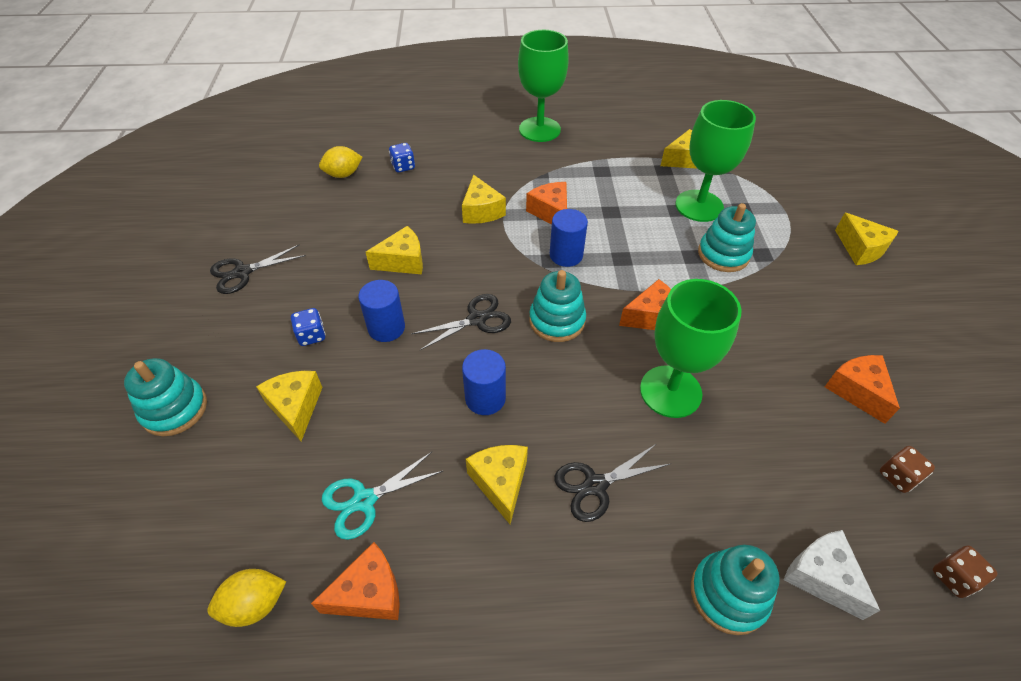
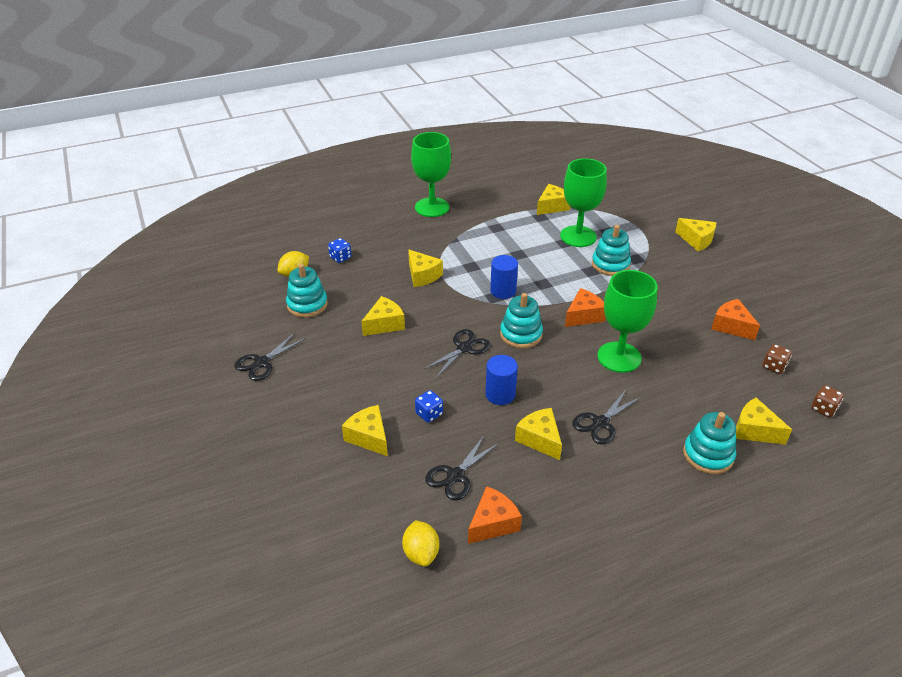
camera: 20 degrees left, 10 degrees down
turquoise stacking toy [124,358,207,436] -> turquoise stacking toy moved to [286,264,328,318]
yellow lemon [207,569,286,627] -> yellow lemon turned 60 degrees counterclockwise [402,520,439,566]
blue dice [291,308,326,346] -> blue dice moved to [415,390,443,423]
turquoise scissors [322,452,443,540] -> black scissors [425,436,499,501]
blue cylinder [358,280,405,342] -> none
orange cheese [526,182,567,224] -> none
white cheese [784,530,880,620] -> yellow cheese [736,398,792,445]

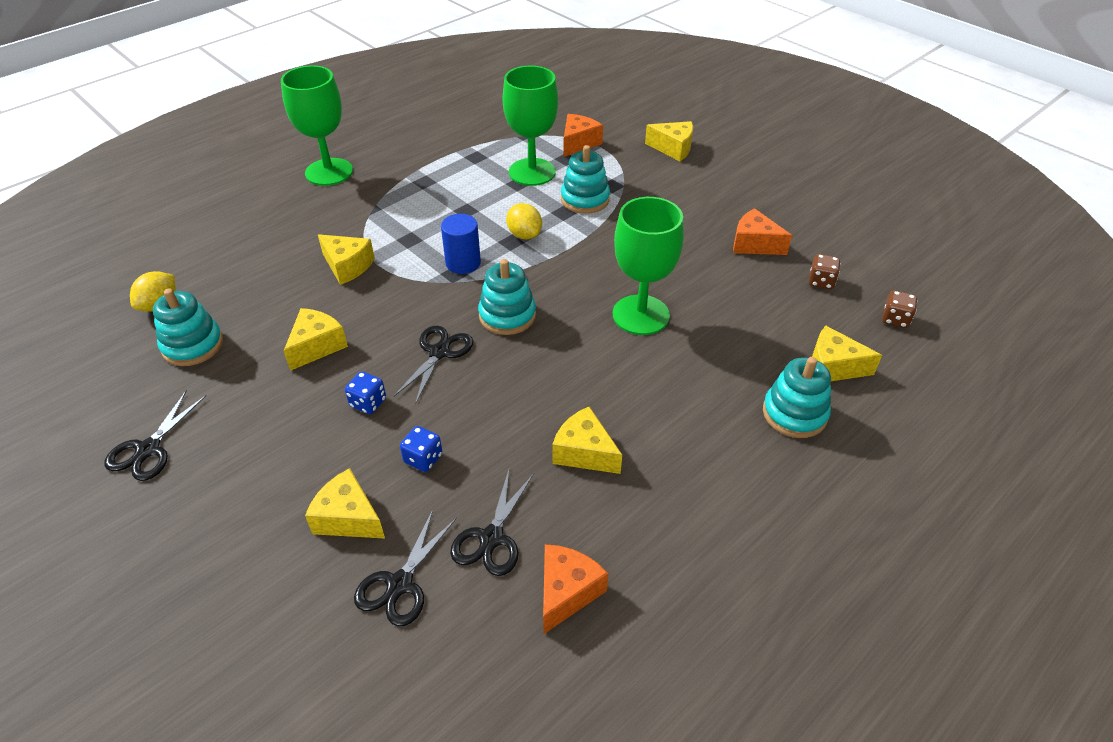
camera: 20 degrees left, 5 degrees up
blue dice [328,238,351,263] -> blue dice moved to [345,372,386,414]
yellow lemon [402,520,439,566] -> yellow lemon moved to [506,203,542,239]
blue cylinder [485,355,518,405] -> none
yellow cheese [537,184,570,215] -> none
orange cheese [565,288,606,327] -> orange cheese moved to [563,114,603,157]
black scissors [573,390,641,445] -> black scissors moved to [354,510,457,626]

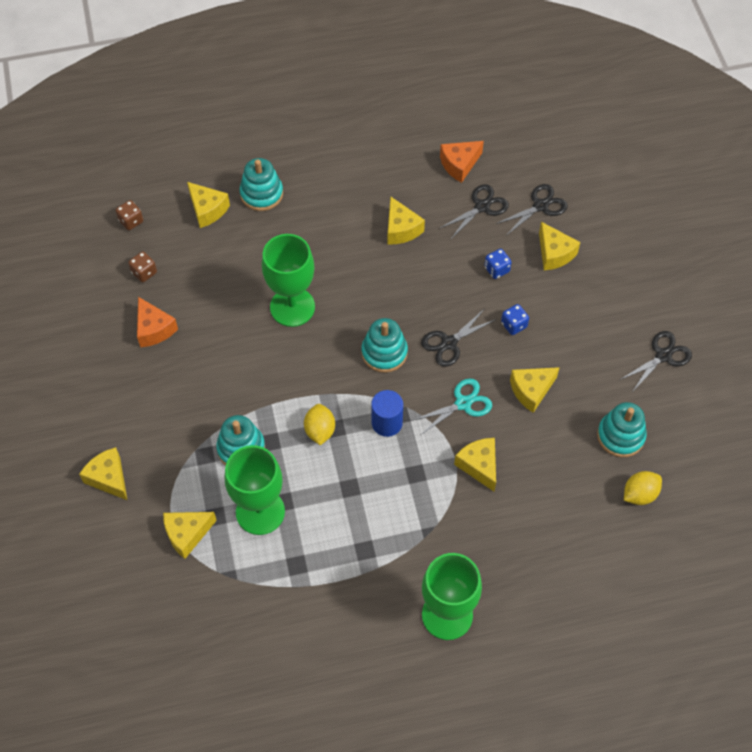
camera: 150 degrees left, 15 degrees up
orange cheese [563,114,603,157] -> yellow cheese [163,512,217,559]
none -> turquoise scissors [411,378,492,435]

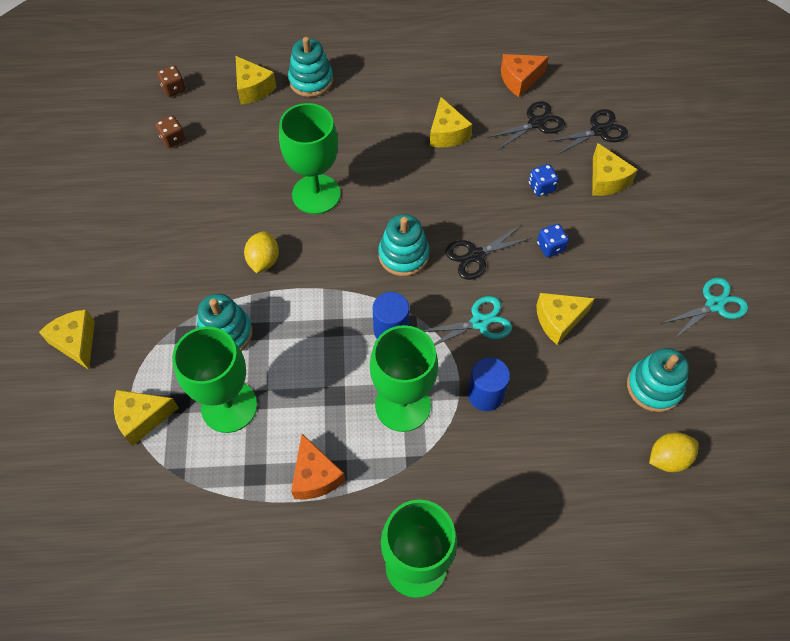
camera: 10 degrees right, 0 degrees up
orange cheese [137,297,178,347] -> orange cheese moved to [291,434,345,499]
yellow lemon [304,404,335,445] -> yellow lemon moved to [244,231,279,273]
yellow cheese [454,438,496,491] -> blue cylinder [468,357,510,411]
black scissors [620,331,692,392] -> turquoise scissors [661,278,748,339]
none -> green goblet [370,325,438,432]

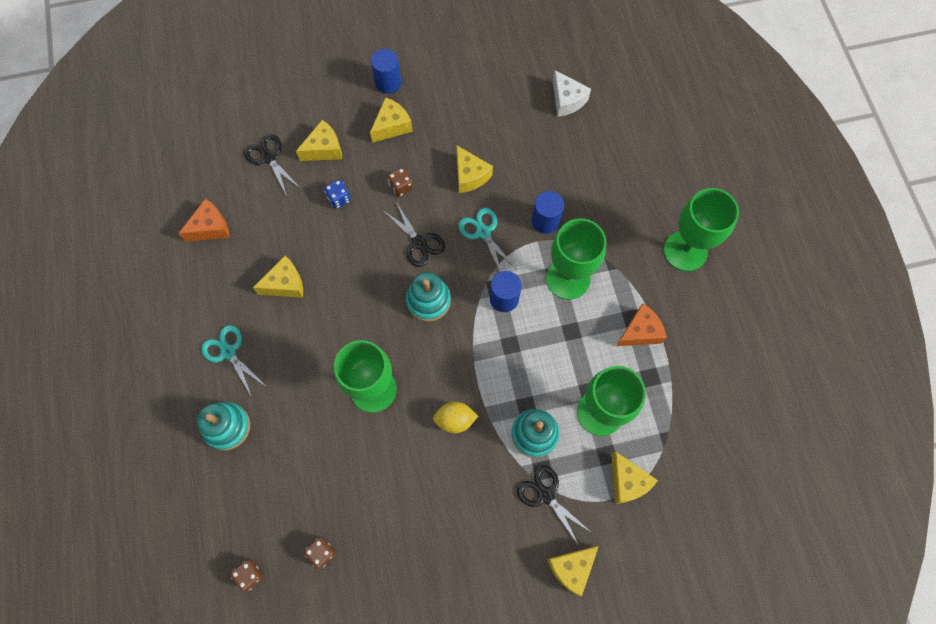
camera: 100 degrees left, 10 degrees up
yellow cheese [236,56,276,104] -> yellow cheese moved to [370,97,413,143]
black scissors [487,101,565,150] -> black scissors moved to [517,465,592,546]
orange cheese [501,54,549,97] -> orange cheese turned 90 degrees counterclockwise [178,198,230,242]
blue dice [537,224,569,257] -> brown dice [387,167,413,197]
turquoise stacking toy [627,348,689,412] -> none
yellow lemon [649,432,699,472] -> white cheese [553,70,591,117]
turquoise scissors [661,278,748,339] -> turquoise scissors moved to [201,325,264,397]
none -> blue cylinder [371,49,401,94]

